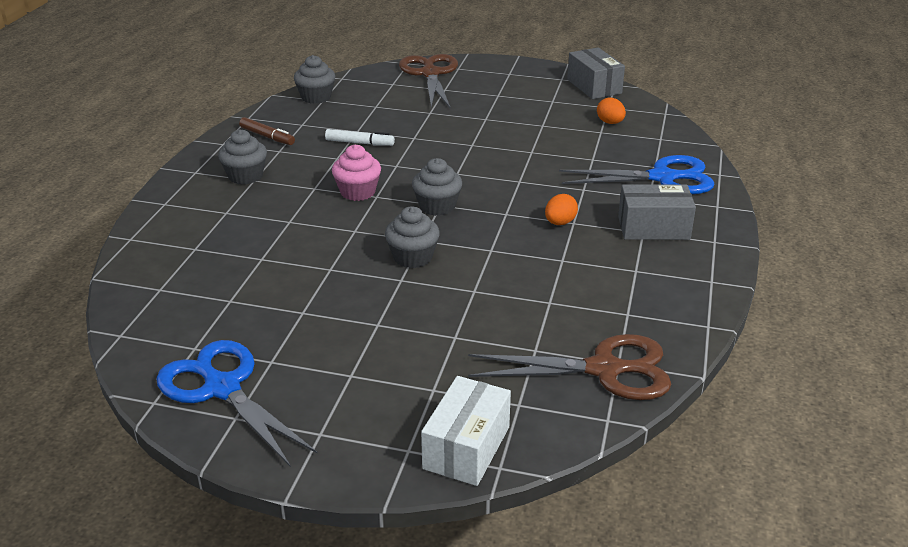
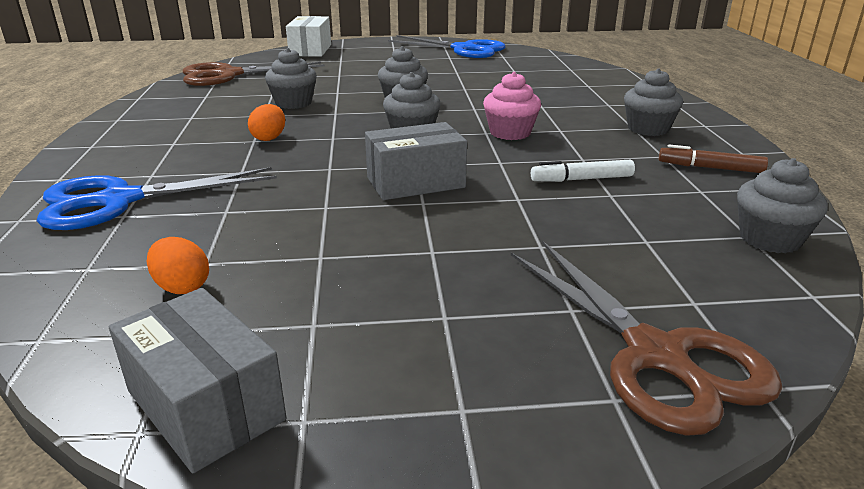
camera: 160 degrees right, 5 degrees down
grey box [618,184,696,240] -> grey box moved to [365,122,467,200]
none -> grey cupcake [265,48,317,109]

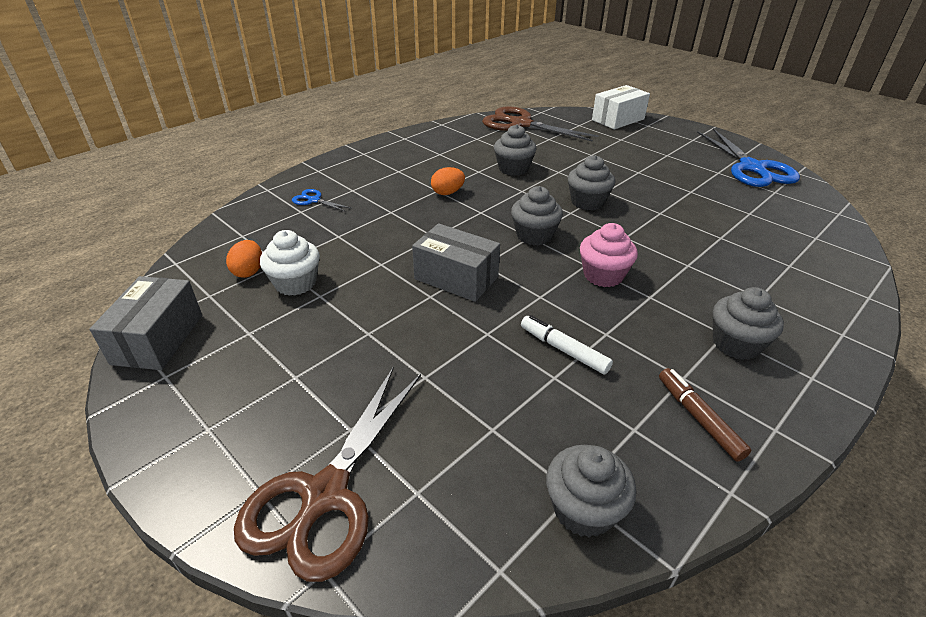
camera: 50 degrees right, 10 degrees up
blue scissors [37,167,277,230] -> blue scissors [292,189,351,212], size x0.44
none -> white cupcake [260,230,320,296]

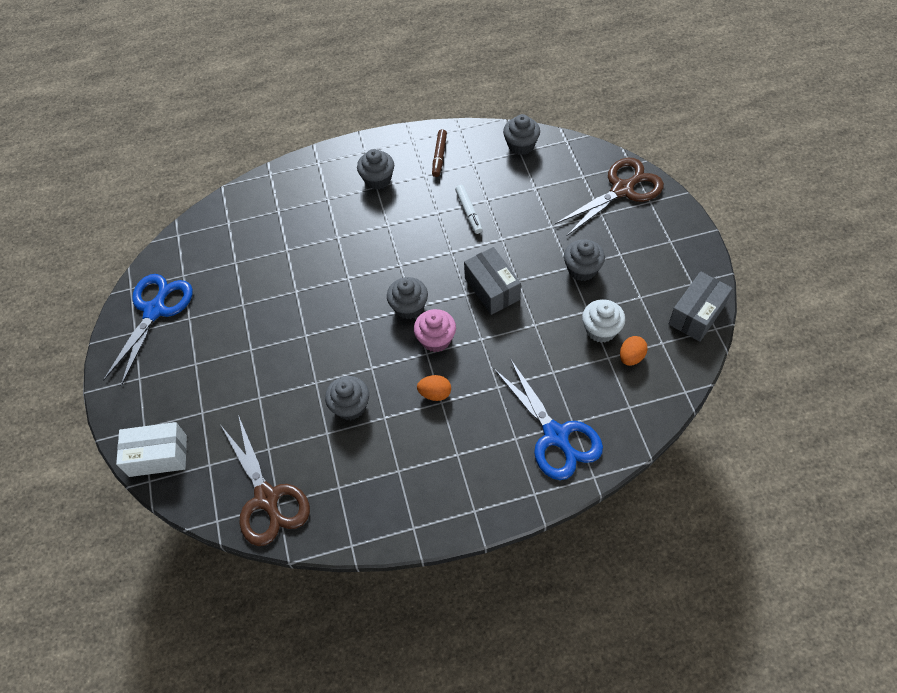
camera: 145 degrees left, 20 degrees up
blue scissors [292,189,351,212] -> blue scissors [494,358,603,480], size x2.27
grey cupcake [568,155,615,210] -> grey cupcake moved to [564,239,605,281]
pink cupcake [580,223,638,287] -> pink cupcake moved to [414,309,456,352]

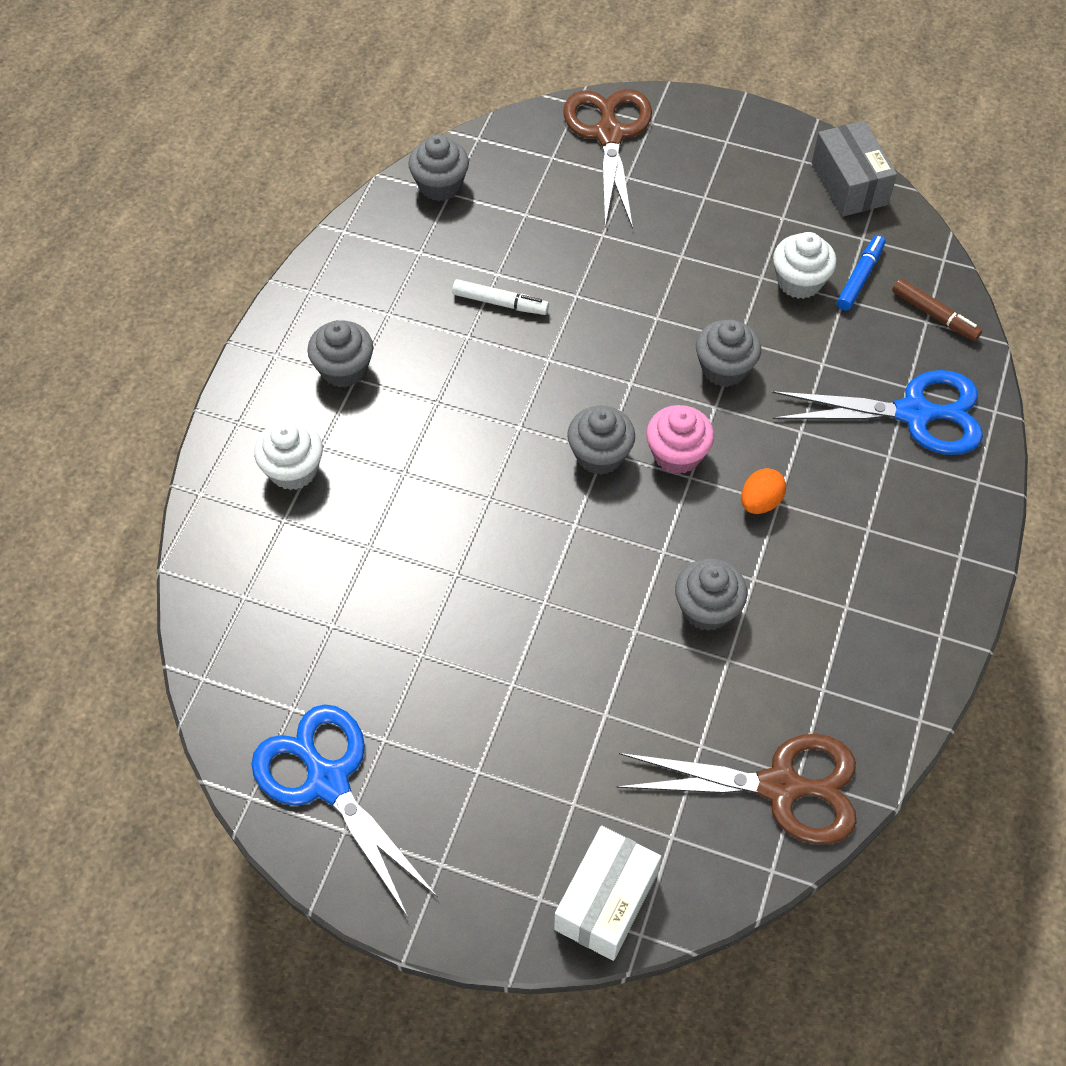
camera: 60 degrees left, 0 degrees up
brown marker [432,129,447,177] -> brown marker moved to [892,278,982,341]
grey box [464,247,521,315] -> none
grey cupcake [564,239,605,281] -> grey cupcake moved to [696,320,761,387]
orange egg [620,336,648,366] -> blue marker [837,235,885,311]
none -> white cupcake [254,421,323,490]

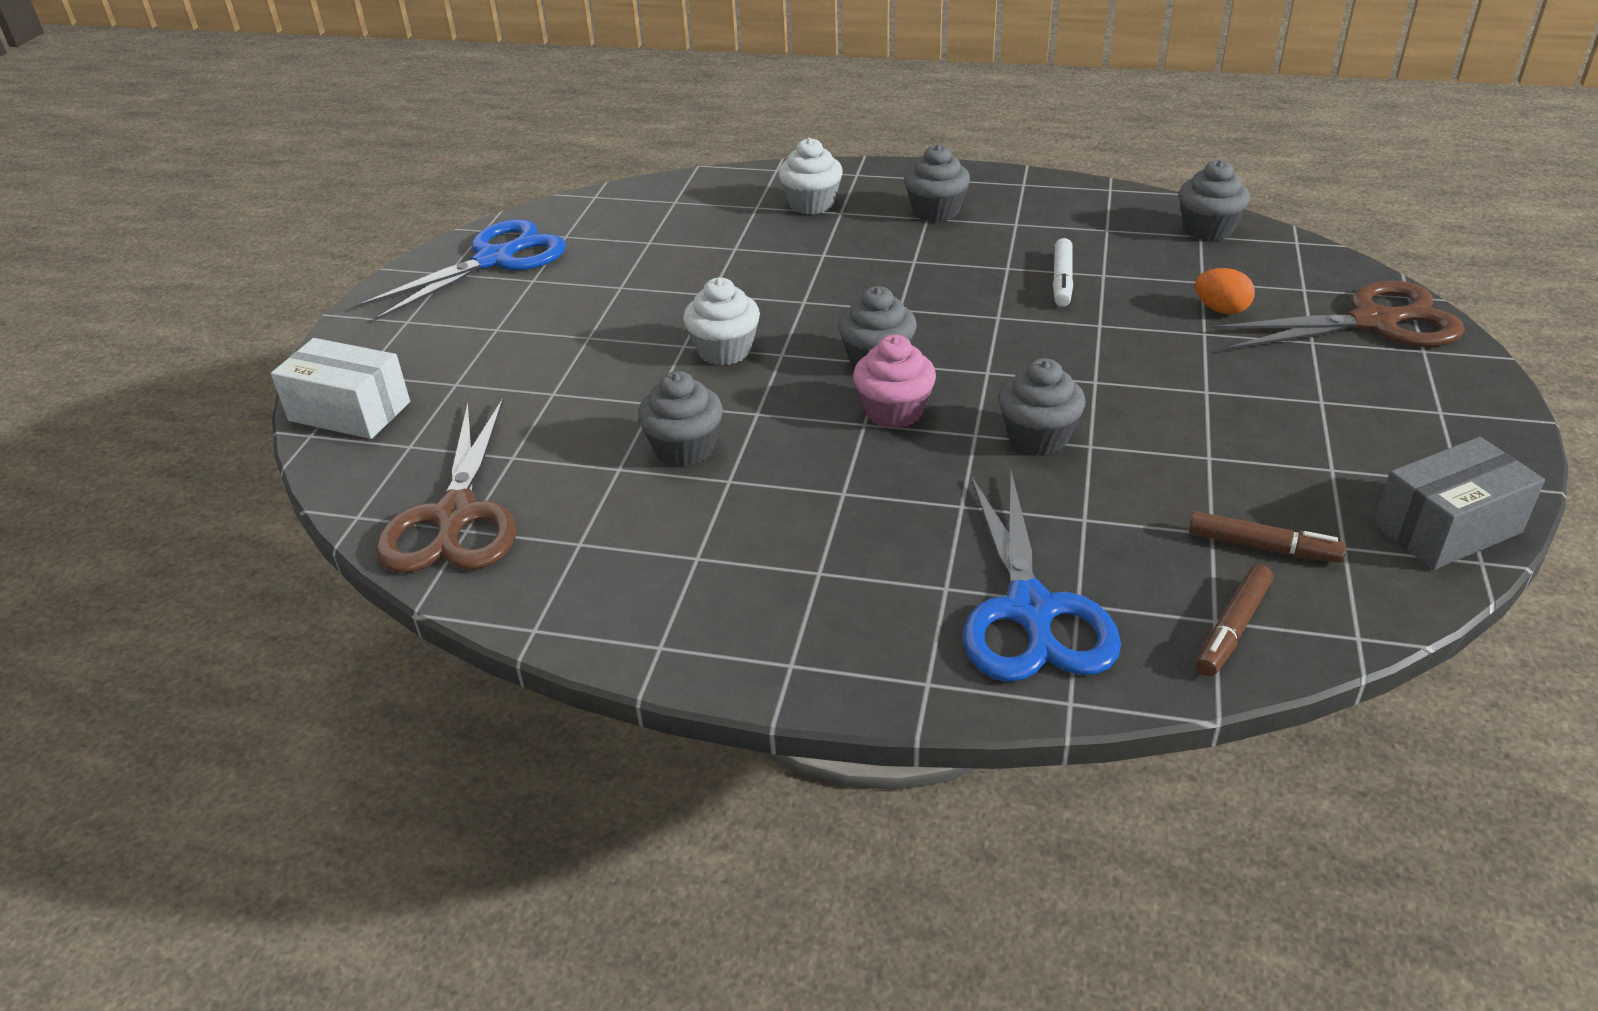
camera: 85 degrees right, 20 degrees down
orange egg [741,468,786,514] -> orange egg moved to [1195,268,1255,314]
white cupcake [773,232,837,299] -> white cupcake moved to [683,277,760,365]
blue marker [837,235,885,311] -> brown marker [1189,511,1346,563]

